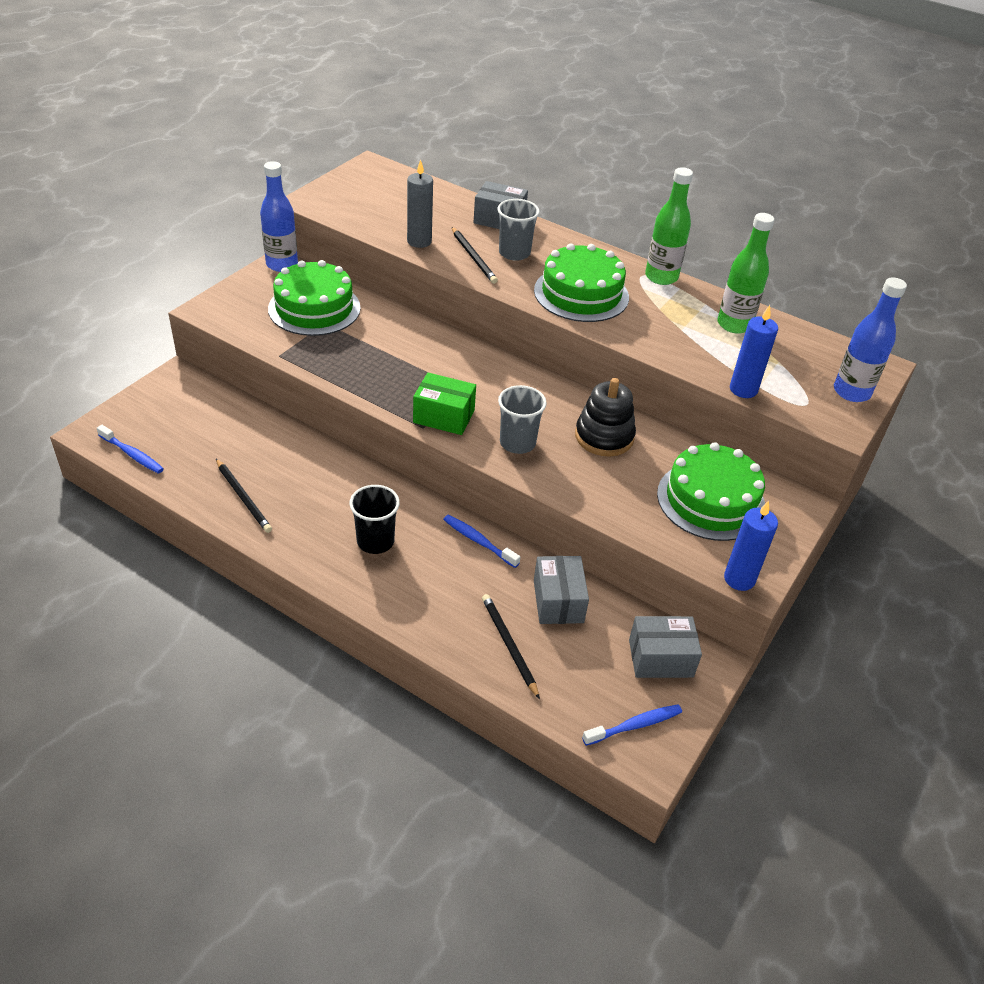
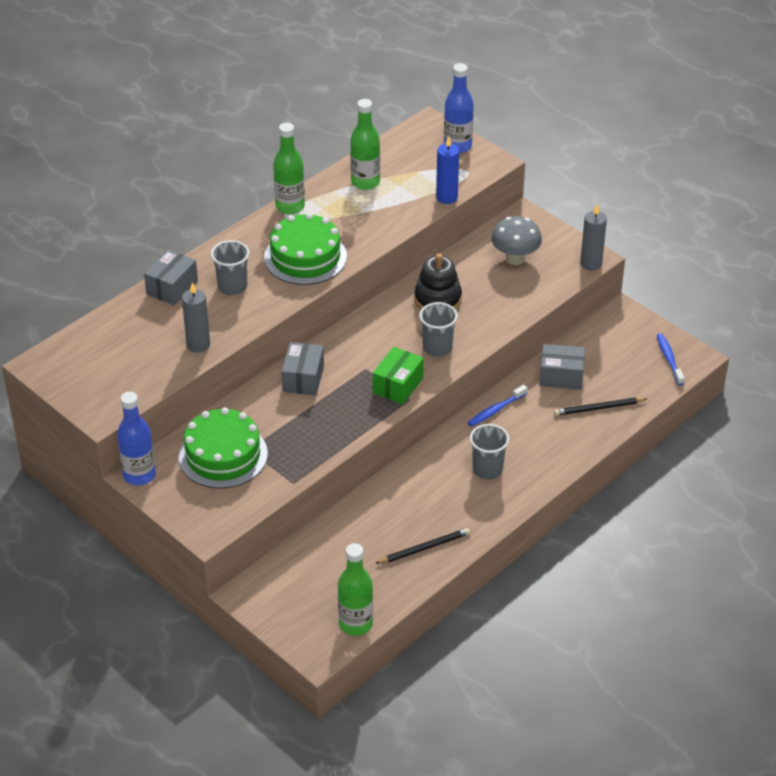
camera: 75 degrees left, 0 degrees up
blue toothbrush [97,425,164,474] -> green bottle [338,543,373,636]
black cup [349,485,400,554] -> grey cup [470,424,509,479]
black pencil [452,227,498,284] -> none
grey box [629,616,702,678] -> grey box moved to [282,342,324,395]
green cake [657,442,765,541] -> grey mushroom [491,216,542,265]
blue candle [724,500,778,591] -> grey candle [580,204,607,270]

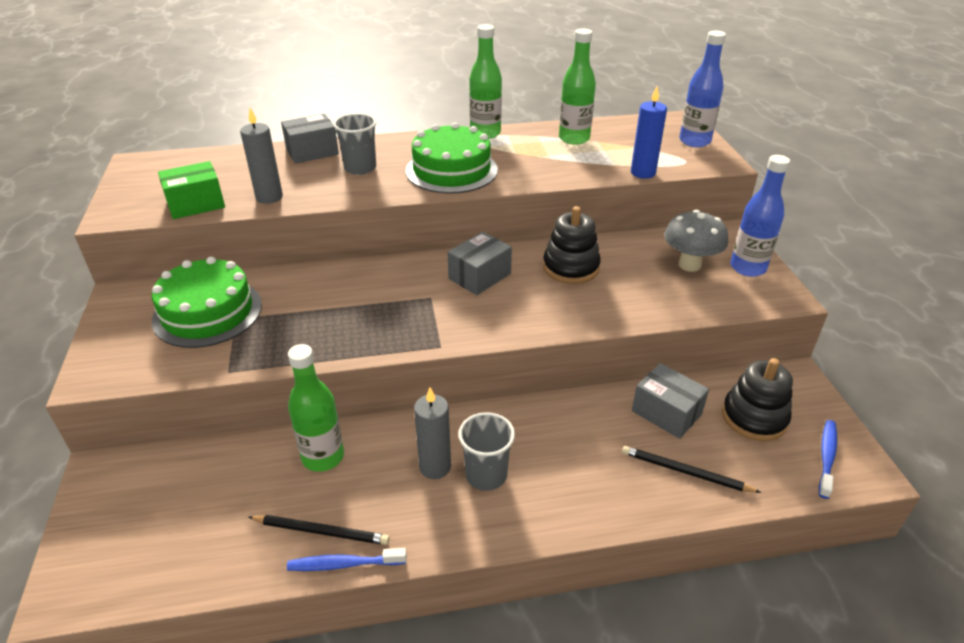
camera: 35 degrees right, 5 degrees down
blue bottle [117,392,156,485] -> blue bottle moved to [730,155,790,277]
grey box [282,342,324,395] -> grey box moved to [448,232,512,295]
green bottle [338,543,373,636] -> green bottle moved to [288,344,344,472]
green box [373,347,424,405] -> green box moved to [158,161,225,219]
grey cup [419,302,458,357] -> none
blue toothbrush [467,385,527,427] -> blue toothbrush moved to [287,548,407,571]
grey candle [580,204,607,270] -> grey candle moved to [414,387,451,479]
none -> black stacking toy [722,358,793,441]

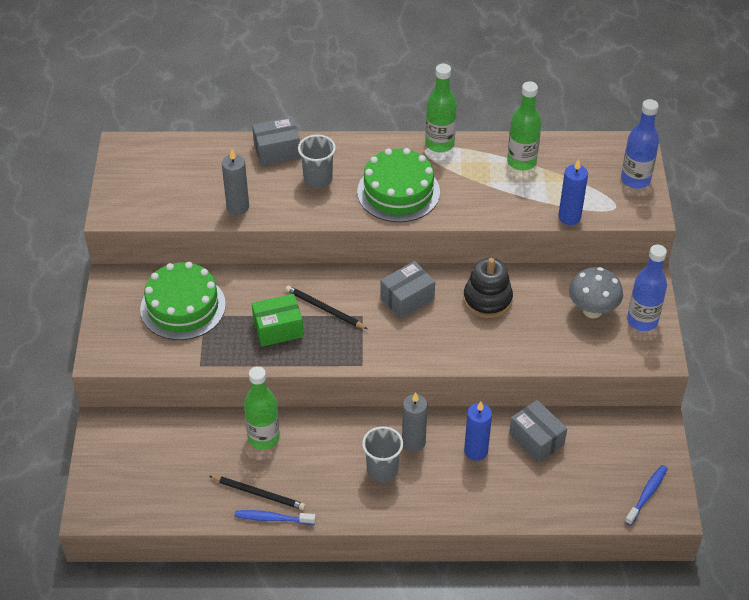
camera: 10 degrees right, 10 degrees up
green box [158,161,225,219] -> green box moved to [252,294,304,347]
grey candle [414,387,451,479] -> grey candle moved to [402,392,427,452]
black pencil [622,446,761,493] -> black pencil moved to [286,286,368,329]
black stacking toy [722,358,793,441] -> none
none -> blue candle [464,401,492,461]

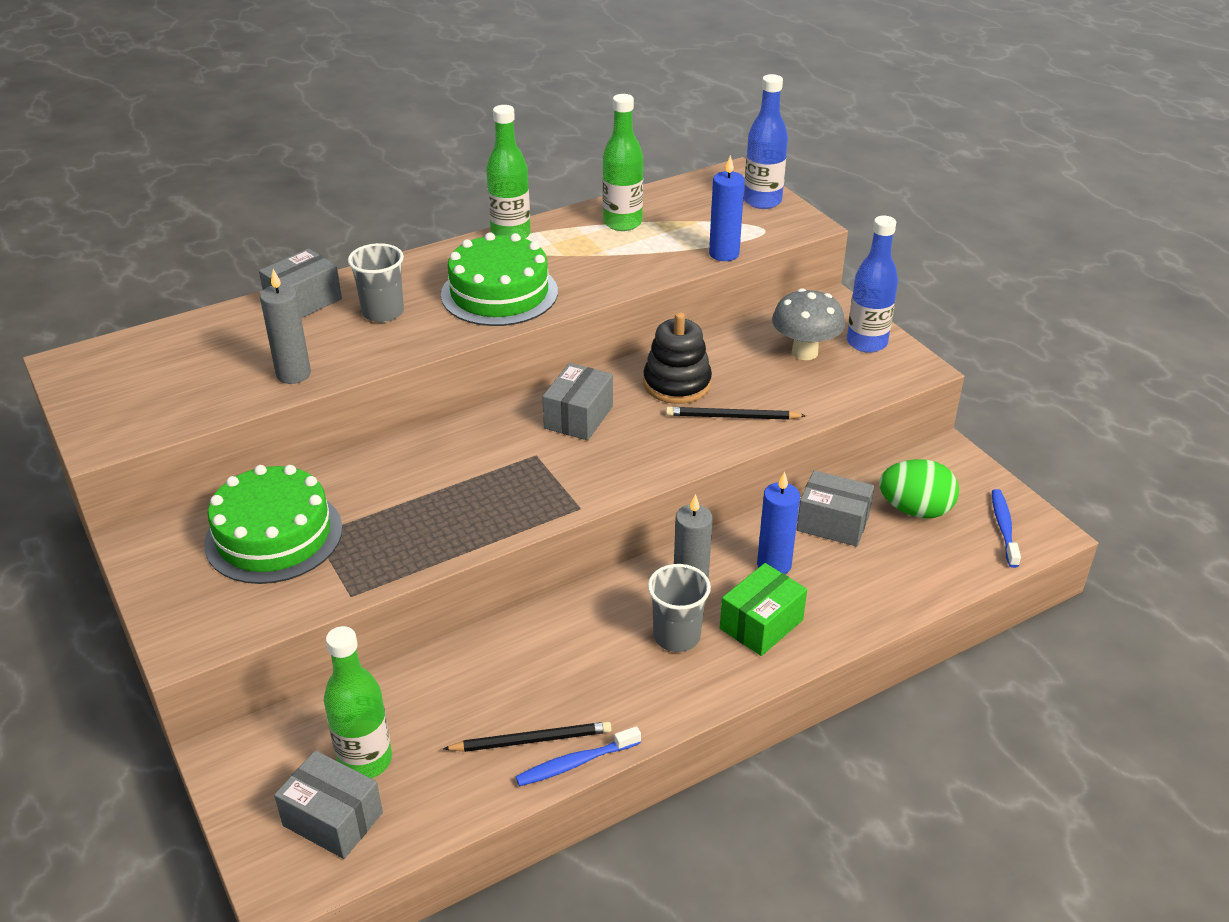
camera: 30 degrees left, 10 degrees down
green bottle [244,366,280,450] -> green bottle moved to [324,626,392,778]
green box [252,294,304,347] -> green box moved to [720,563,807,656]
black pencil [286,286,368,329] -> black pencil moved to [666,407,806,420]
none -> grey box [274,750,383,859]
none -> green egg [879,459,959,518]

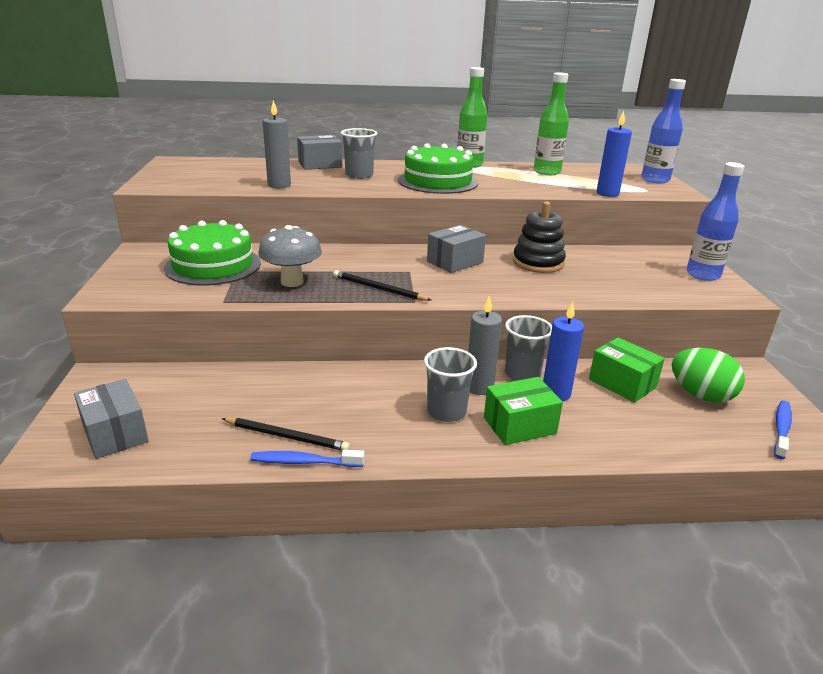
camera: 25 degrees right, 10 degrees down
green bottle [324,626,392,778] -> none
black pencil [666,407,806,420] -> black pencil moved to [333,270,431,301]
grey mushroom [772,288,845,360] -> grey mushroom moved to [258,225,322,287]
grey box [797,470,874,547] -> green box [589,337,665,403]
none -> grey cup [505,315,552,381]

